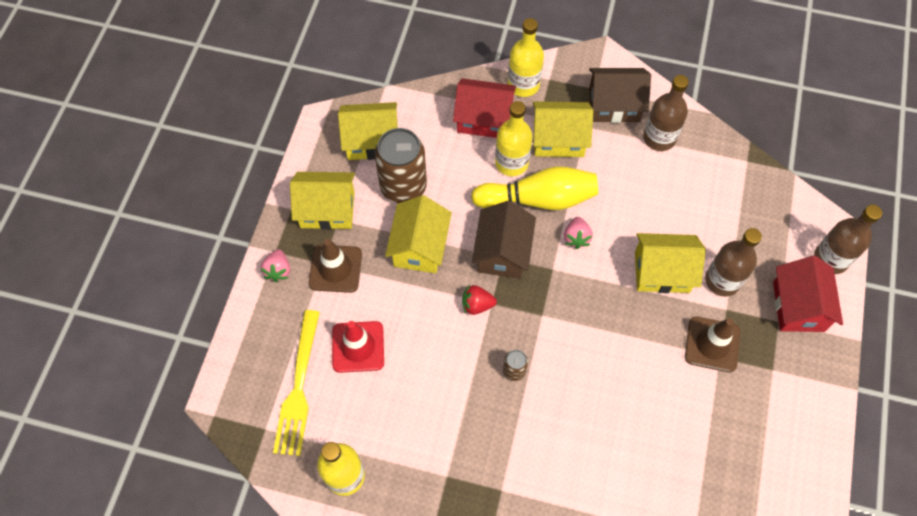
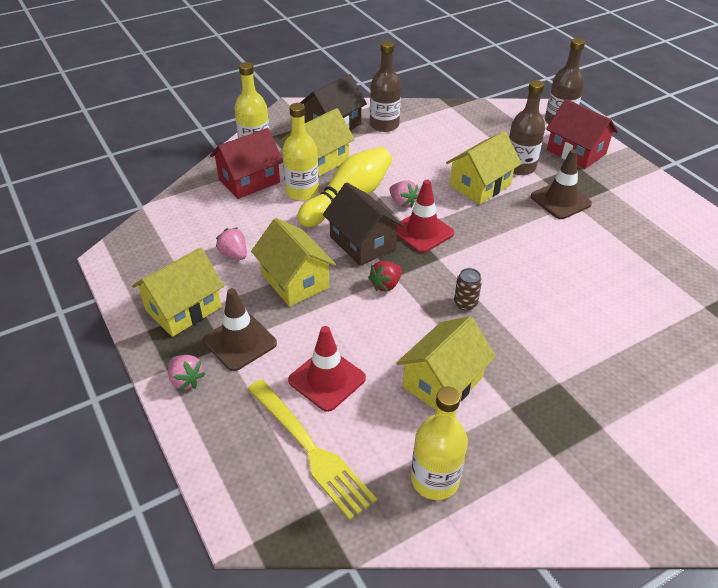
camera: 45 degrees left, 20 degrees down
yellow house [338,102,398,160] -> yellow house moved to [396,316,496,410]
brown can [375,128,427,203] -> pink strawberry [216,227,247,260]
none -> red traffic cone [397,180,454,253]

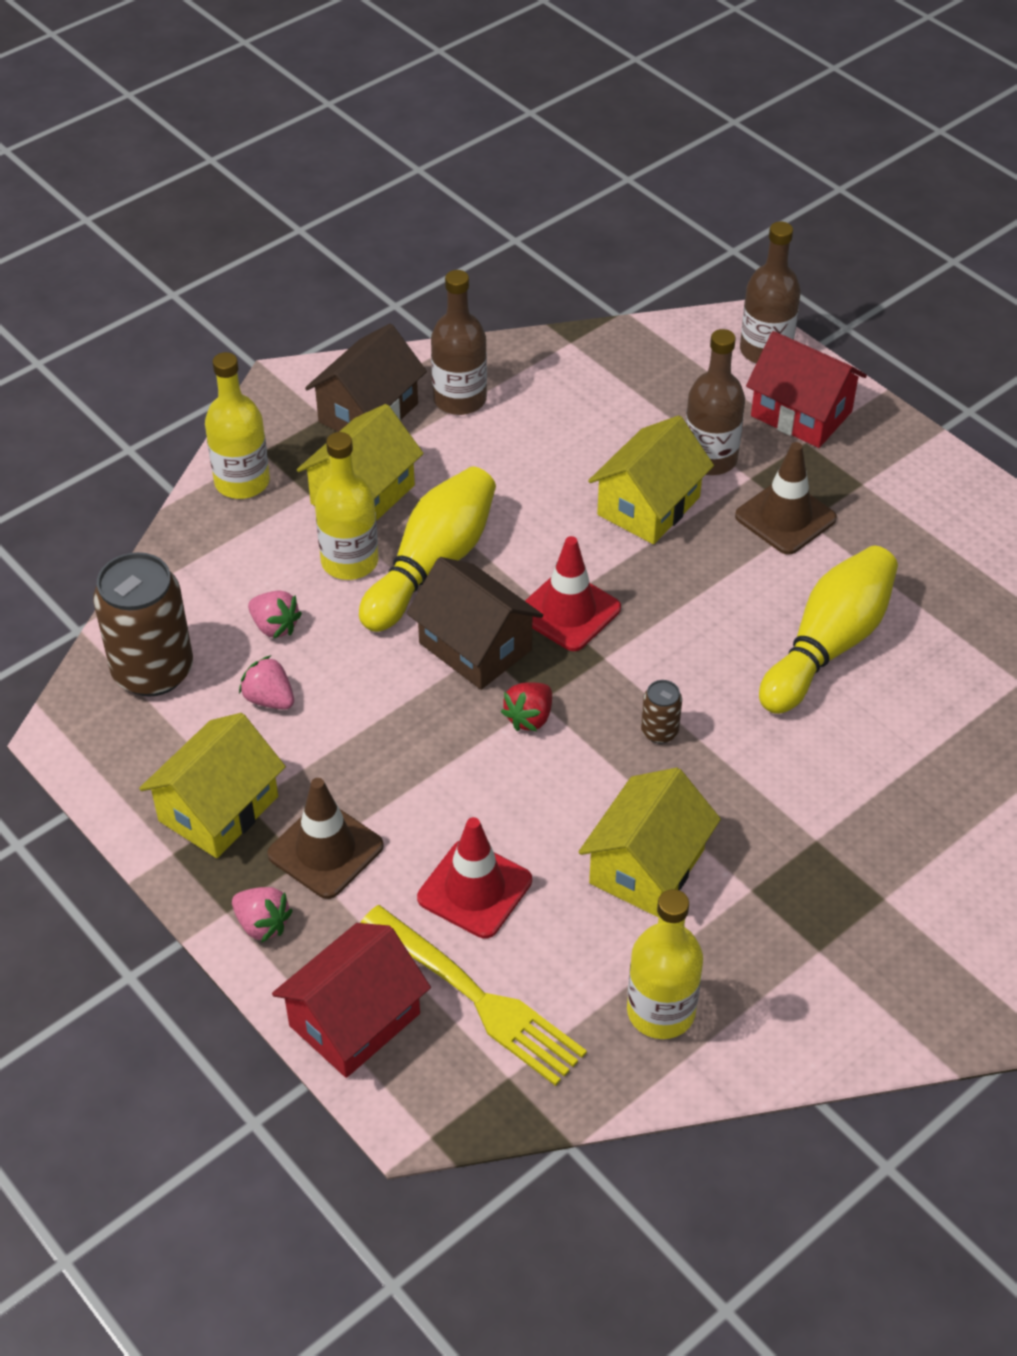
camera: 10 degrees left, 5 degrees up
red house [210,128,283,199] -> red house moved to [272,923,431,1078]
yellow house [251,218,336,307] -> none
pink strawberry [389,180,418,208] -> pink strawberry moved to [248,591,302,639]
none -> brown can [93,552,193,697]
none -> yellow bowling pin [759,546,898,714]

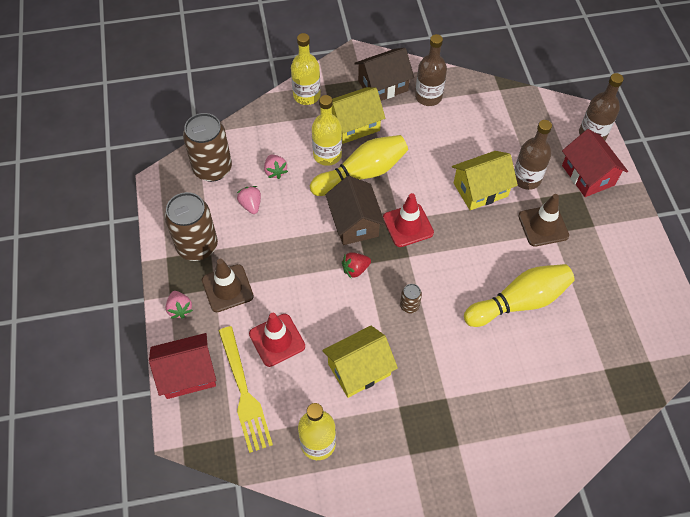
camera: 30 degrees right, 10 degrees up
yellow house [139,713,286,858] -> brown can [165,192,218,261]

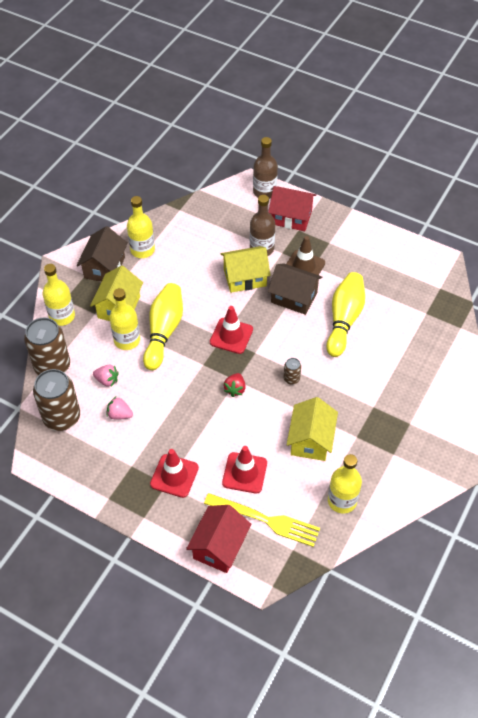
camera: 50 degrees left, 5 degrees down
brown can [165,192,218,261] -> brown can moved to [24,318,70,375]
pink strawberry [166,291,193,319] -> none
brown traffic cone [202,259,254,312] -> red traffic cone [150,449,199,498]
brown house [325,176,385,245] -> brown house moved to [268,263,323,315]
brown bottle [415,34,447,106] -> yellow bottle [127,196,155,258]
yellow house [452,151,518,210] -> yellow house turned 60 degrees clockwise [220,246,271,293]

